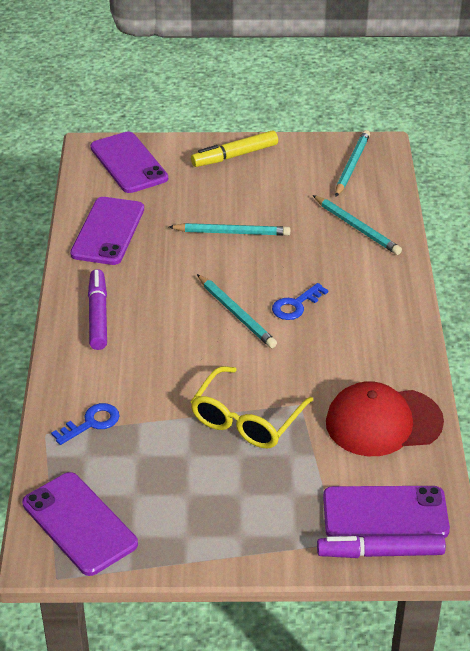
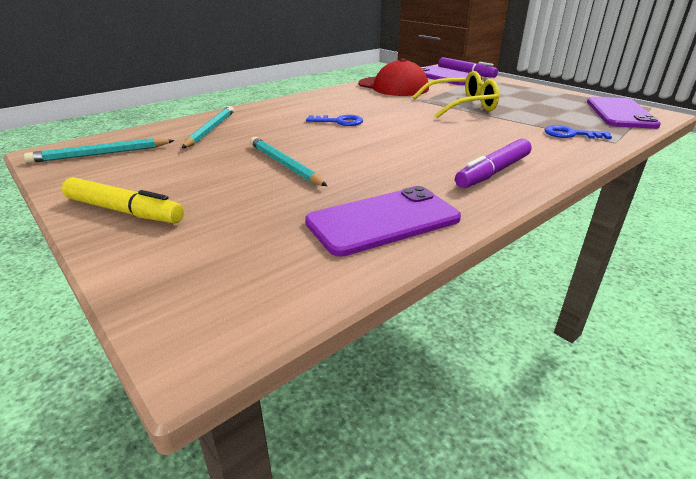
camera: 130 degrees left, 10 degrees down
purple phone [90,132,168,193] -> none
turquoise pencil [197,274,277,348] -> none

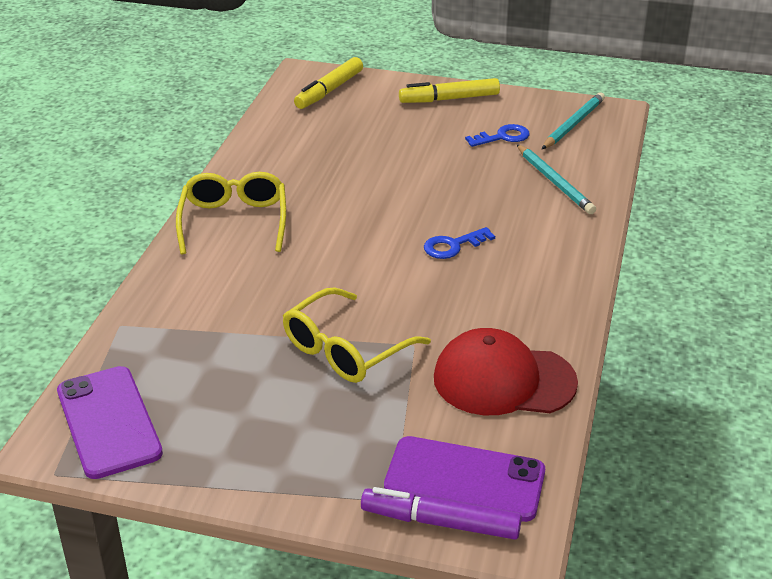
camera: 145 degrees right, 5 degrees up
turquoise pencil [250,137,327,186] -> none
purple phone [305,186,461,257] -> none
purple marker [455,139,532,188] -> yellow glasses [176,172,286,254]
blue key [545,125,612,139] -> blue key moved to [465,124,530,147]
none -> yellow marker [294,57,363,109]

